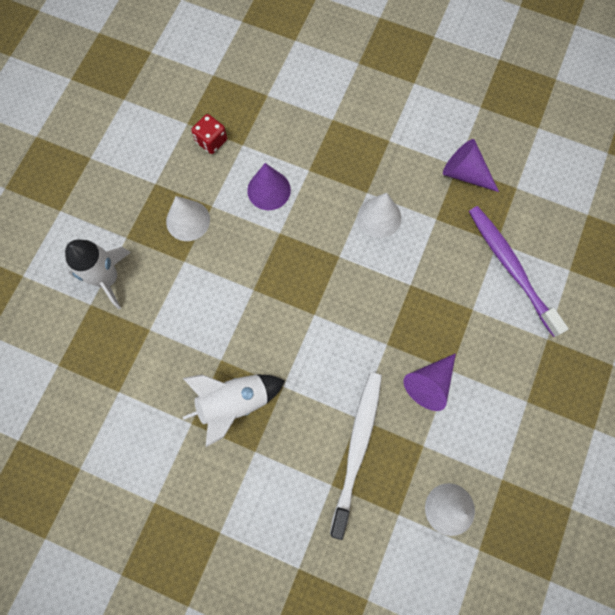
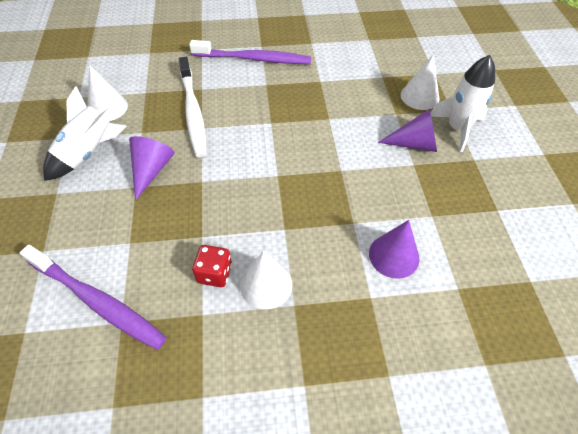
camera: 150 degrees right, 20 degrees down
white cone [166,196,210,241] -> white cone moved to [401,54,439,110]
white rocket [183,374,285,447] -> white rocket moved to [43,86,126,181]
red dice [191,114,227,154] -> red dice moved to [192,245,232,287]
purple cone [443,139,499,192] -> purple cone moved to [378,109,437,152]
none -> purple toothbrush [189,40,311,64]

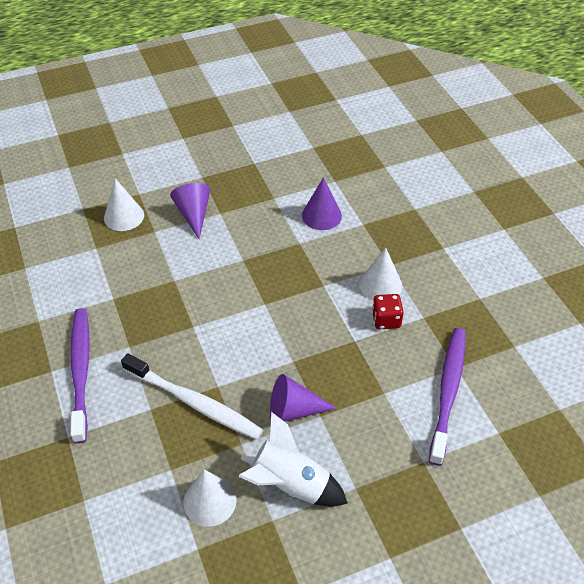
camera: 105 degrees left, 5 degrees down
white toothbrush [179,57,207,157] -> white toothbrush turned 60 degrees clockwise [121,353,263,440]
white rocket [431,55,495,152] -> none

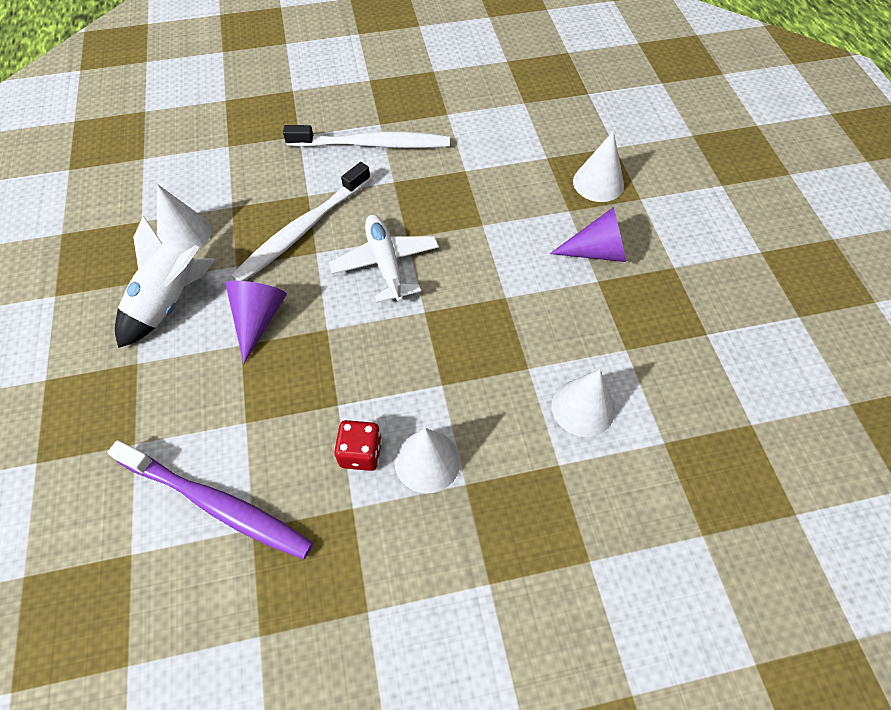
camera: 100 degrees right, 10 degrees up
purple toothbrush [70,308,90,444] -> white toothbrush [283,125,450,148]
purple cone [302,177,342,230] -> white cone [552,369,615,437]
none -> white plane [329,215,439,303]

